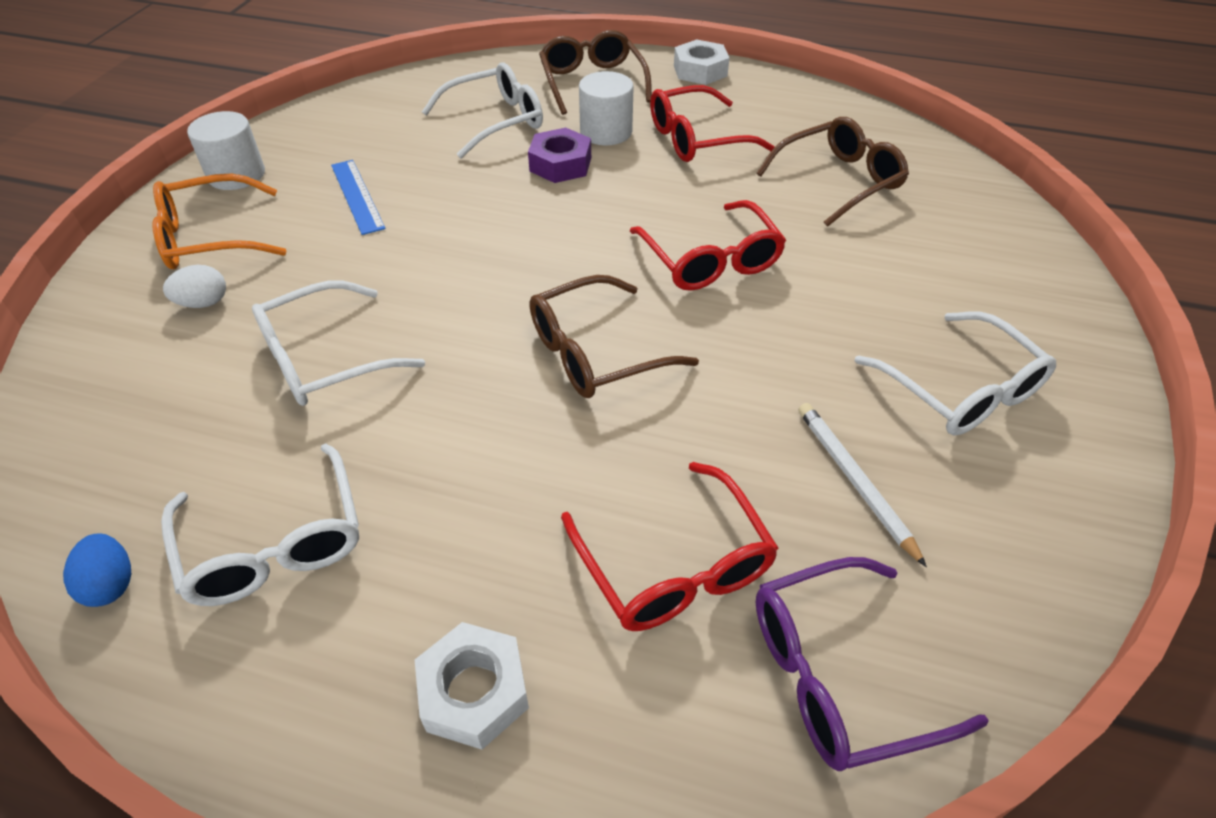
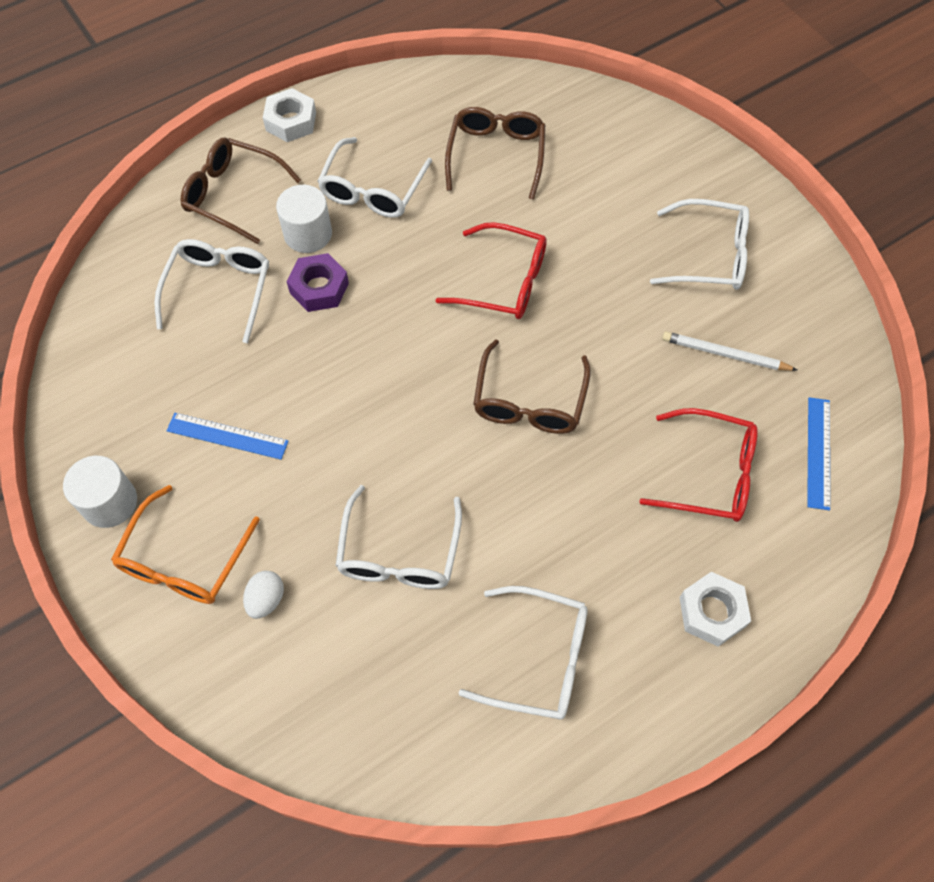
camera: 50 degrees left, 15 degrees up
blue egg [63,533,131,607] -> none
red glasses [650,85,774,162] -> white glasses [317,137,432,218]
purple glasses [756,557,989,771] -> blue ruler [807,397,830,511]

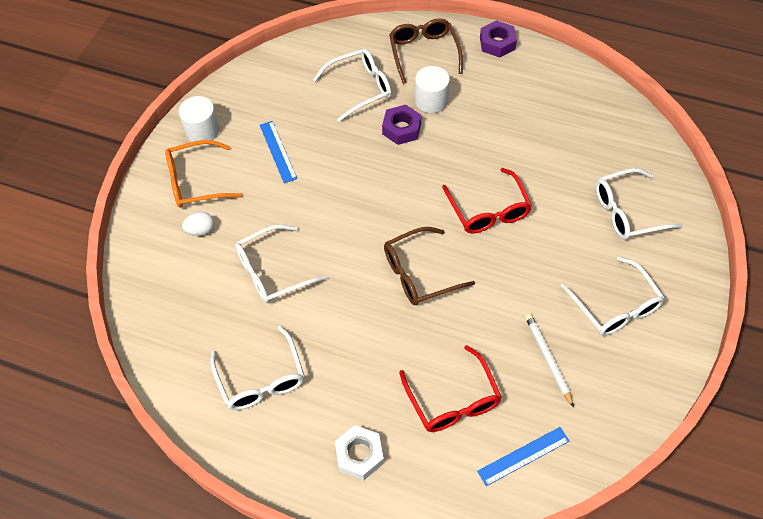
camera: 55 degrees right, 5 degrees down
white nut [263,88,316,142] -> purple nut [480,20,517,58]
white glasses [317,137,432,218] -> white glasses moved to [596,168,683,240]
brown glasses [445,107,545,200] -> none

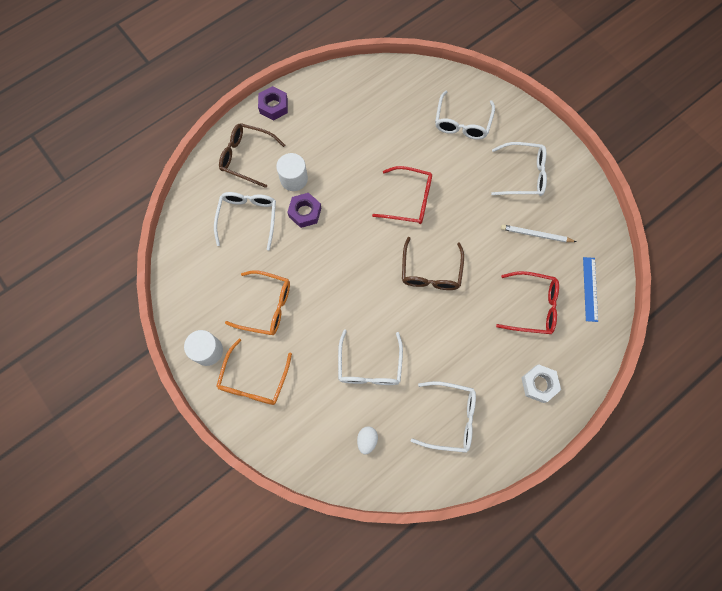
camera: 60 degrees left, 15 degrees up
white egg [182,212,214,236] -> white egg moved to [357,426,378,455]
blue ruler [260,121,297,183] -> orange glasses [225,270,290,335]

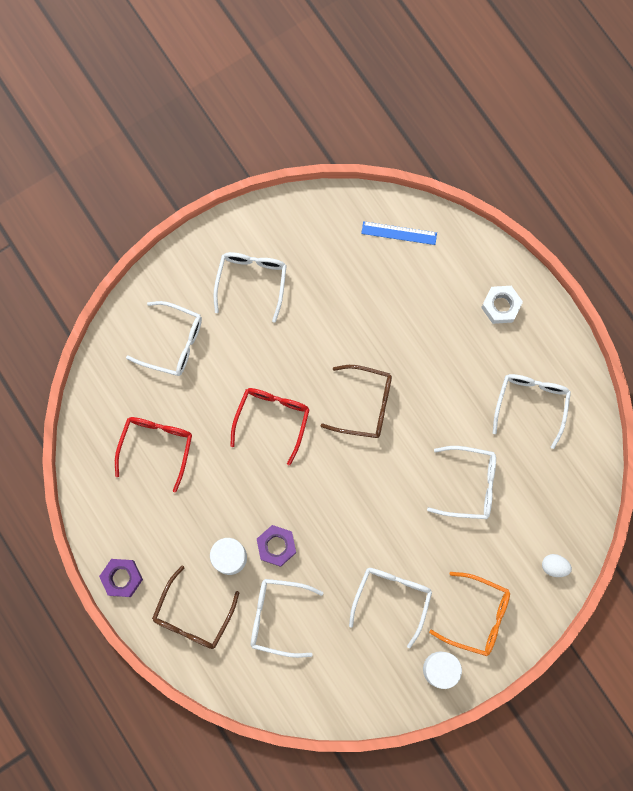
camera: 85 degrees left, 5 degrees up
orange glasses [225,270,290,335] -> white glasses [349,568,432,648]
white egg [357,426,378,455] -> white egg moved to [542,554,572,577]
red glasses [496,271,559,334] -> red glasses moved to [115,417,192,492]
white pencil [501,225,576,242] -> none

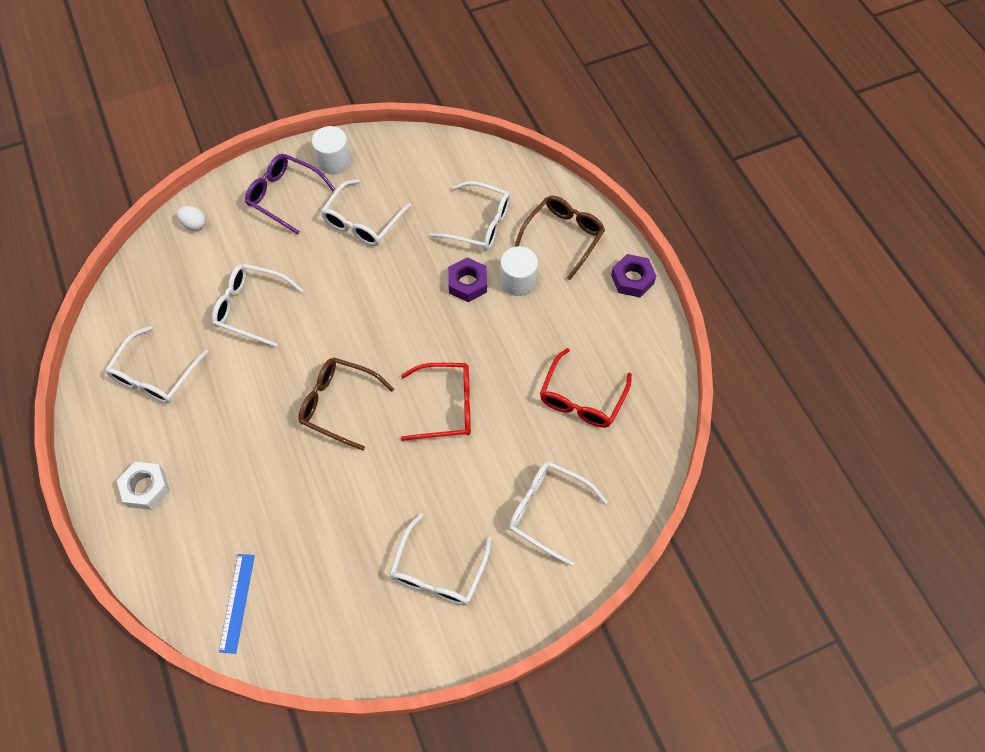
camera: 170 degrees left, 15 degrees down
red glasses [230,388,310,465] -> red glasses turned 120 degrees counterclockwise [401,363,471,441]
blue ruler [361,221,437,245] -> blue ruler turned 75 degrees clockwise [219,554,255,654]
orange glasses [429,572,510,656] -> purple glasses [245,154,335,235]

